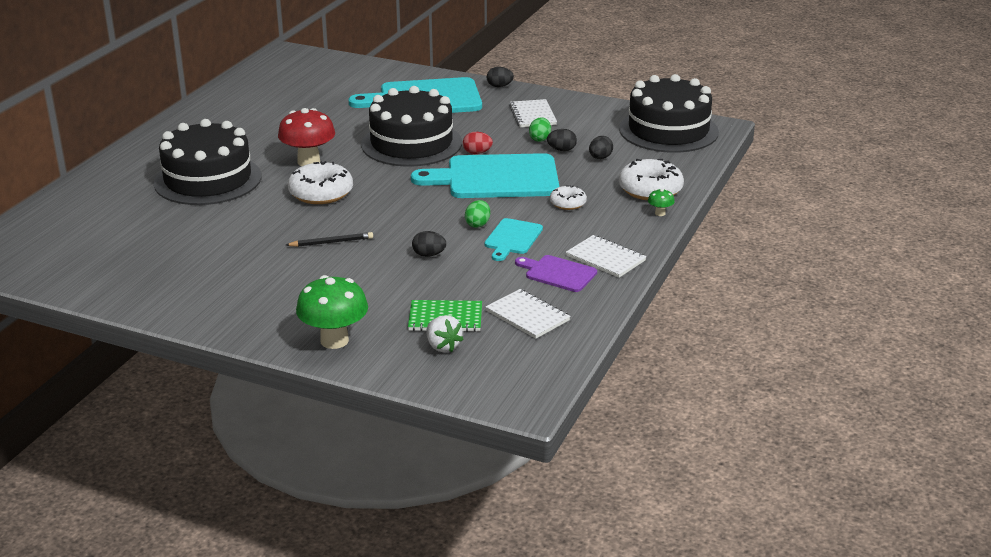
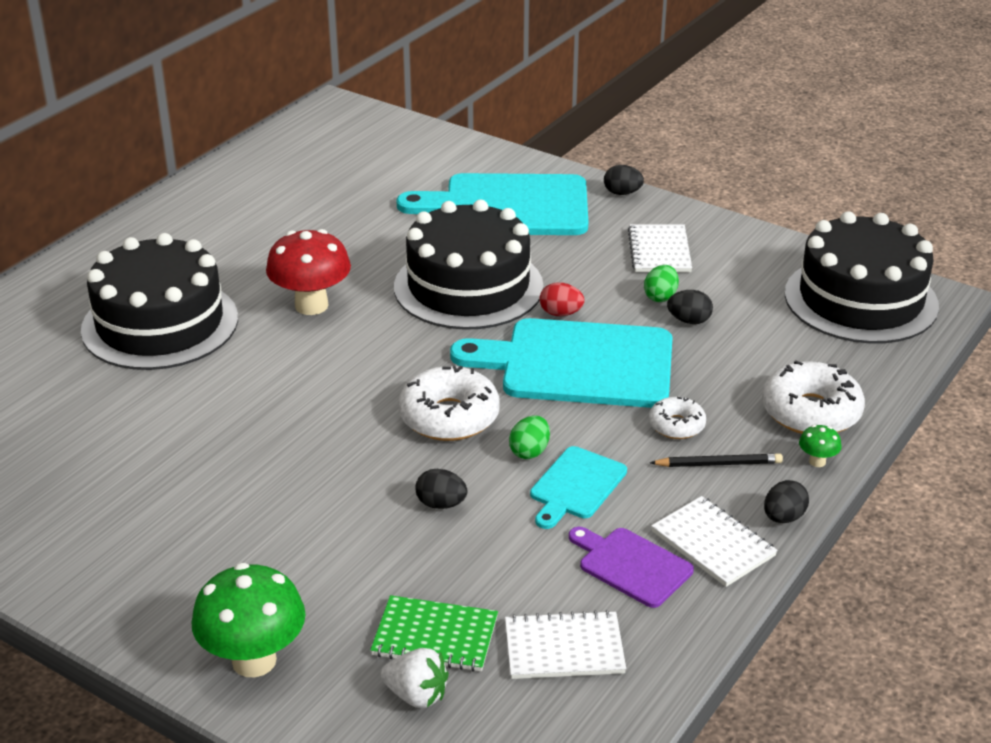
camera: 10 degrees right, 5 degrees up
black pencil [286,232,373,247] -> black pencil moved to [650,453,783,467]
white donut [288,161,353,204] -> white donut moved to [398,366,500,441]
white strawberry [427,315,464,352] -> white strawberry turned 45 degrees counterclockwise [380,648,449,708]
white notebook [486,289,570,339] -> white notebook turned 60 degrees counterclockwise [505,610,626,679]
black egg [589,136,613,159] -> black egg moved to [764,480,809,523]

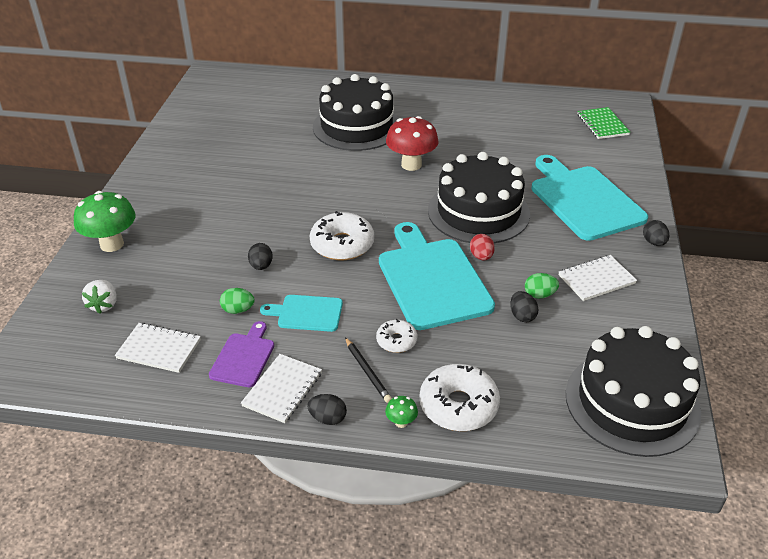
camera: 65 degrees right, 5 degrees up
green notebook [370,595,498,672] -> green notebook moved to [577,107,630,139]
white notebook [505,610,626,679] -> white notebook turned 45 degrees counterclockwise [115,323,201,373]
green egg [509,415,550,459] -> green egg moved to [220,288,255,314]

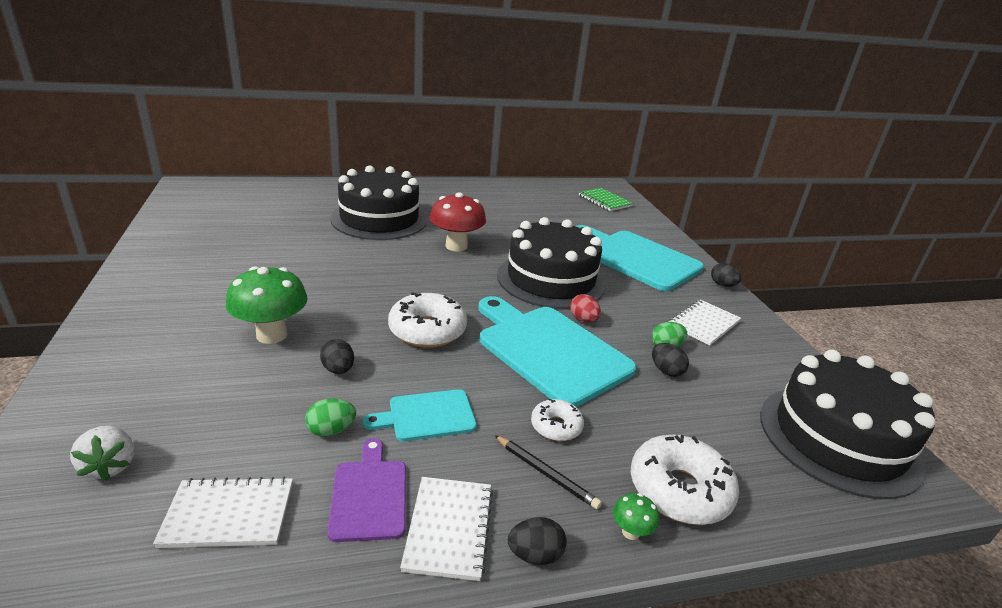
camera: 25 degrees left, 10 degrees down
green mushroom [74,191,136,252] -> green mushroom moved to [226,266,308,344]

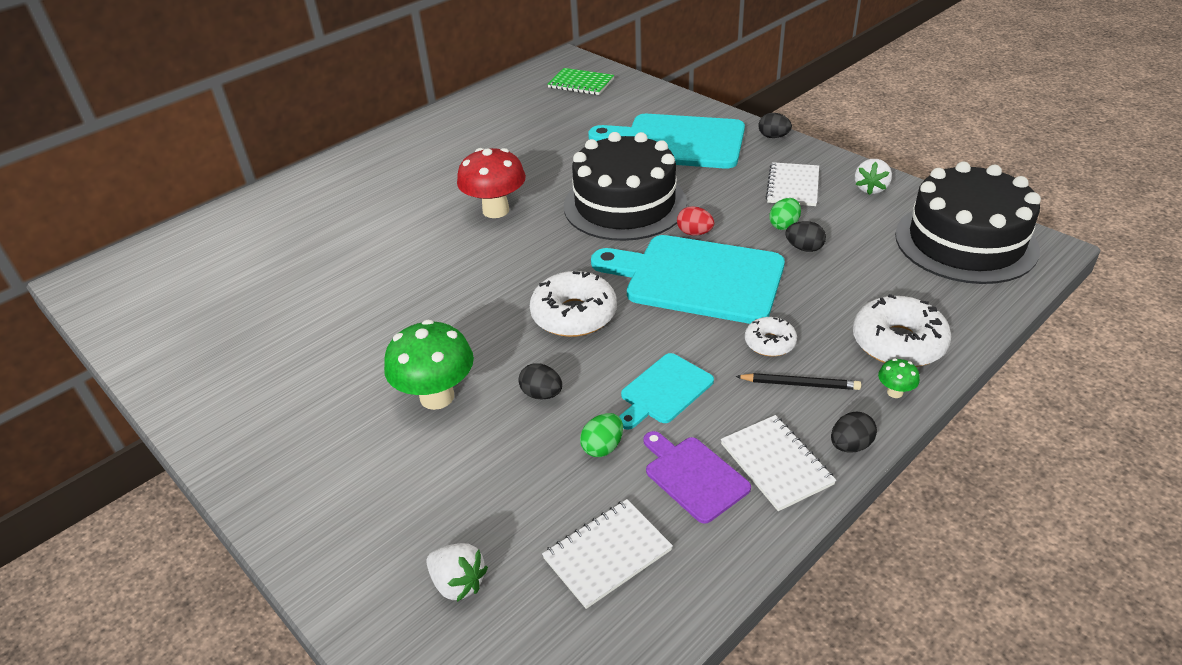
camera: 25 degrees left, 10 degrees up
black cake [330,165,427,240] -> none
none -> white strawberry [855,159,892,195]

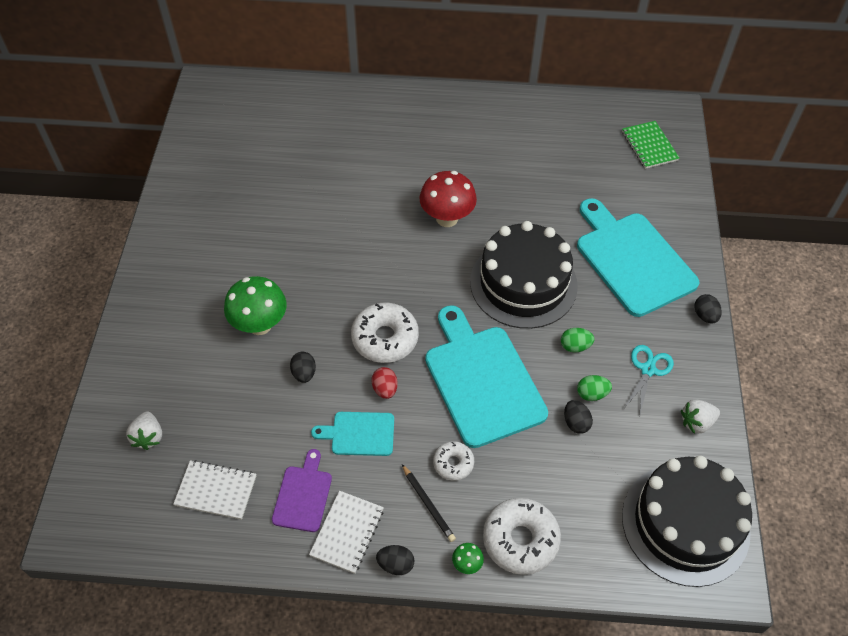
camera: 45 degrees right, 15 degrees up
green egg [580,413,623,457] -> green egg moved to [561,328,595,353]
red egg [677,206,714,236] -> red egg moved to [372,367,398,399]
white notebook [766,162,819,206] -> turquoise scissors [624,345,674,414]

